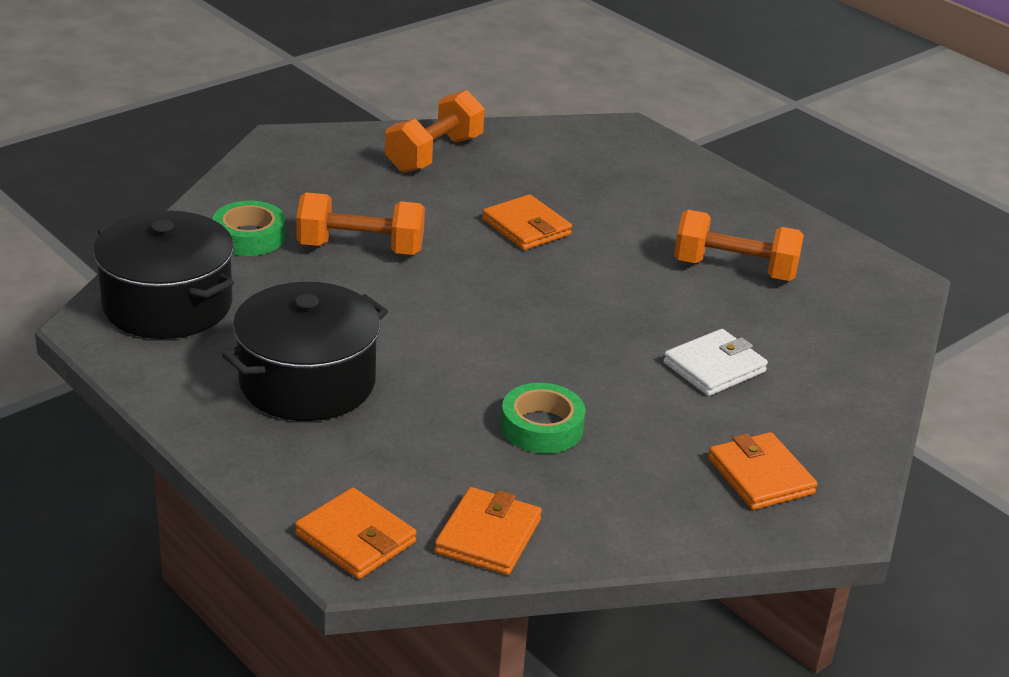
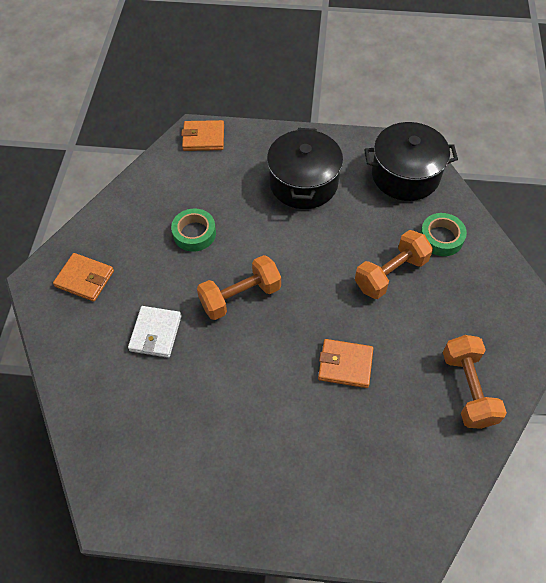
camera: 140 degrees right, 25 degrees up
orange wallet [435,487,542,575] -> none
orange dumbbell [674,210,804,281] -> orange dumbbell moved to [197,255,281,320]

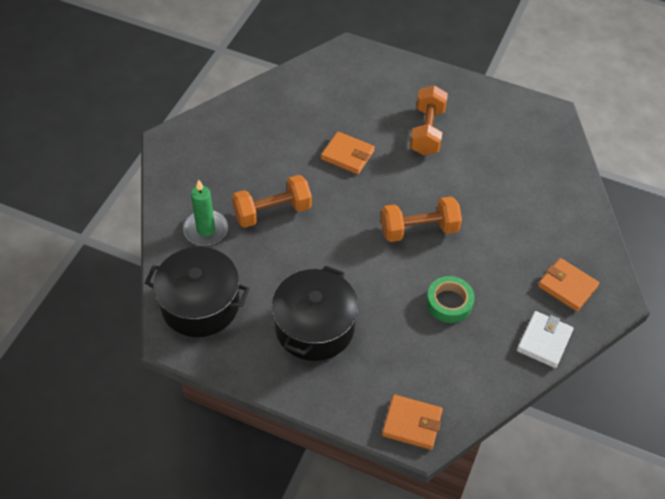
camera: 165 degrees left, 5 degrees down
white wallet [128,306,182,358] -> white wallet moved to [517,311,574,368]
green tape [420,213,467,256] -> green candle [183,179,228,246]
orange dumbbell [443,335,507,429] -> orange dumbbell moved to [410,85,448,155]

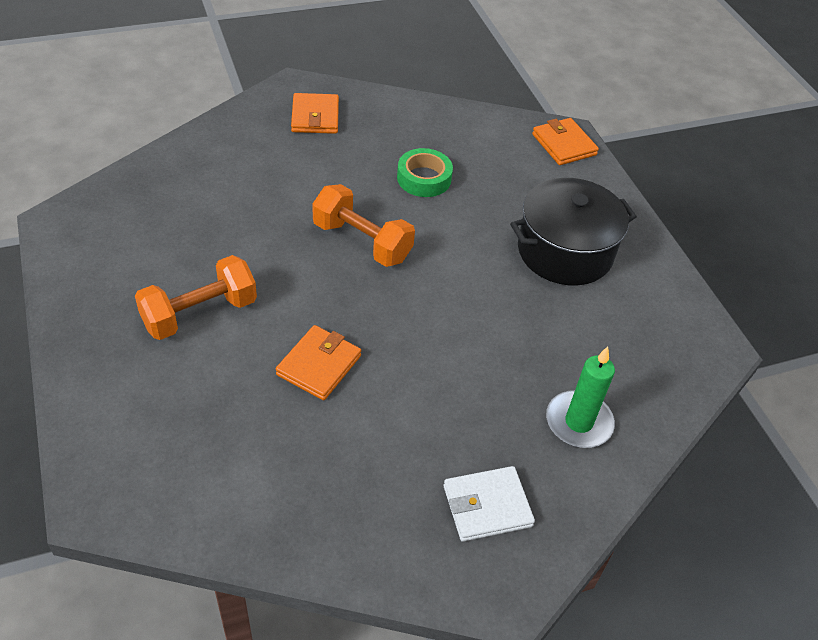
camera: 135 degrees left, 5 degrees down
black pot [145,247,250,337] -> none
orange dumbbell [232,175,312,228] -> none
orange wallet [321,131,375,174] -> orange wallet turned 45 degrees clockwise [276,325,361,400]
white wallet [517,311,574,368] -> white wallet moved to [444,466,535,542]

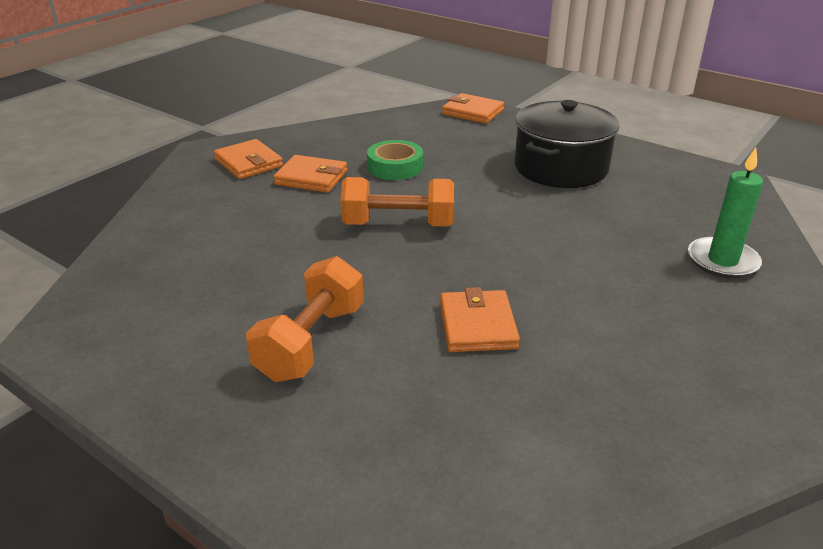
camera: 30 degrees left, 15 degrees down
white wallet [444,466,535,542] -> none
none -> orange wallet [273,155,347,193]

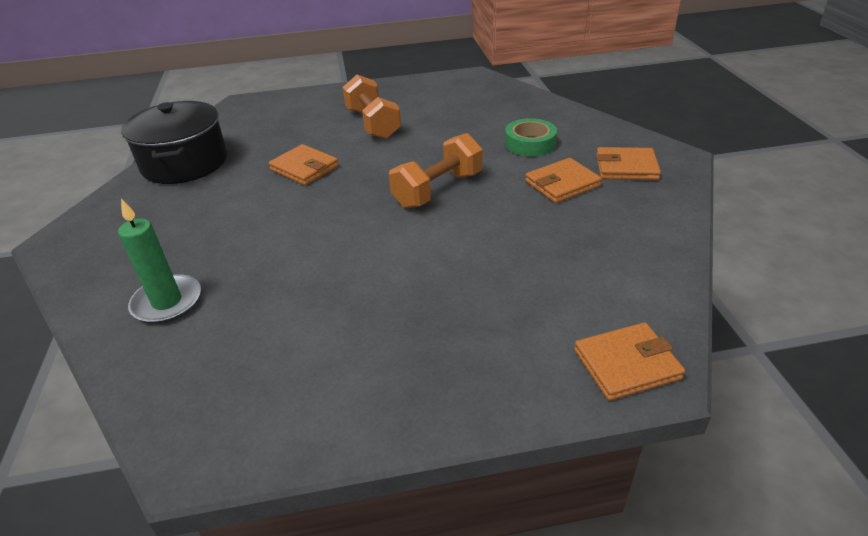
camera: 135 degrees right, 5 degrees up
green tape [367,140,423,180] -> green tape moved to [505,118,557,156]
black pot [514,100,619,188] -> black pot moved to [121,101,227,184]

